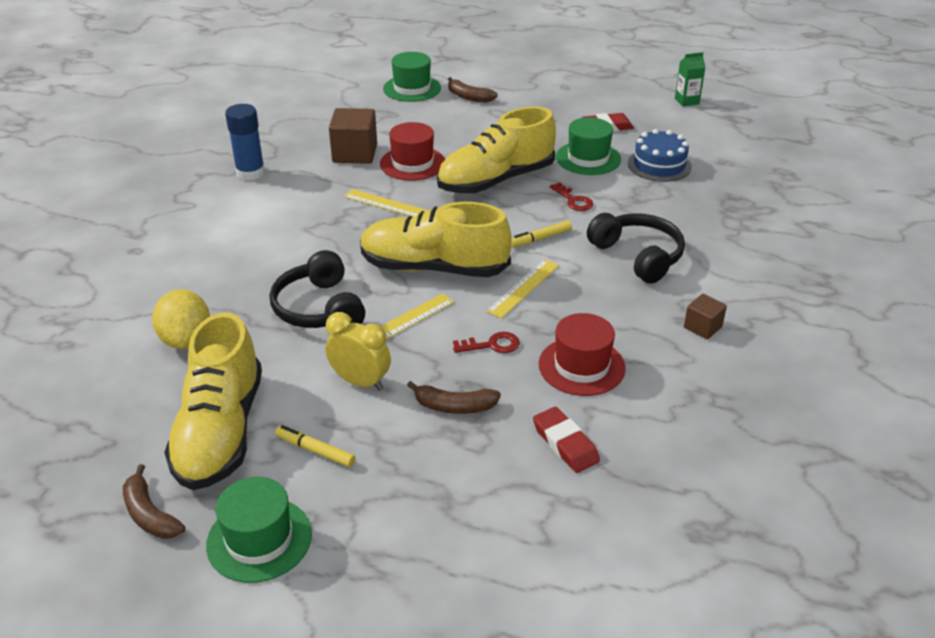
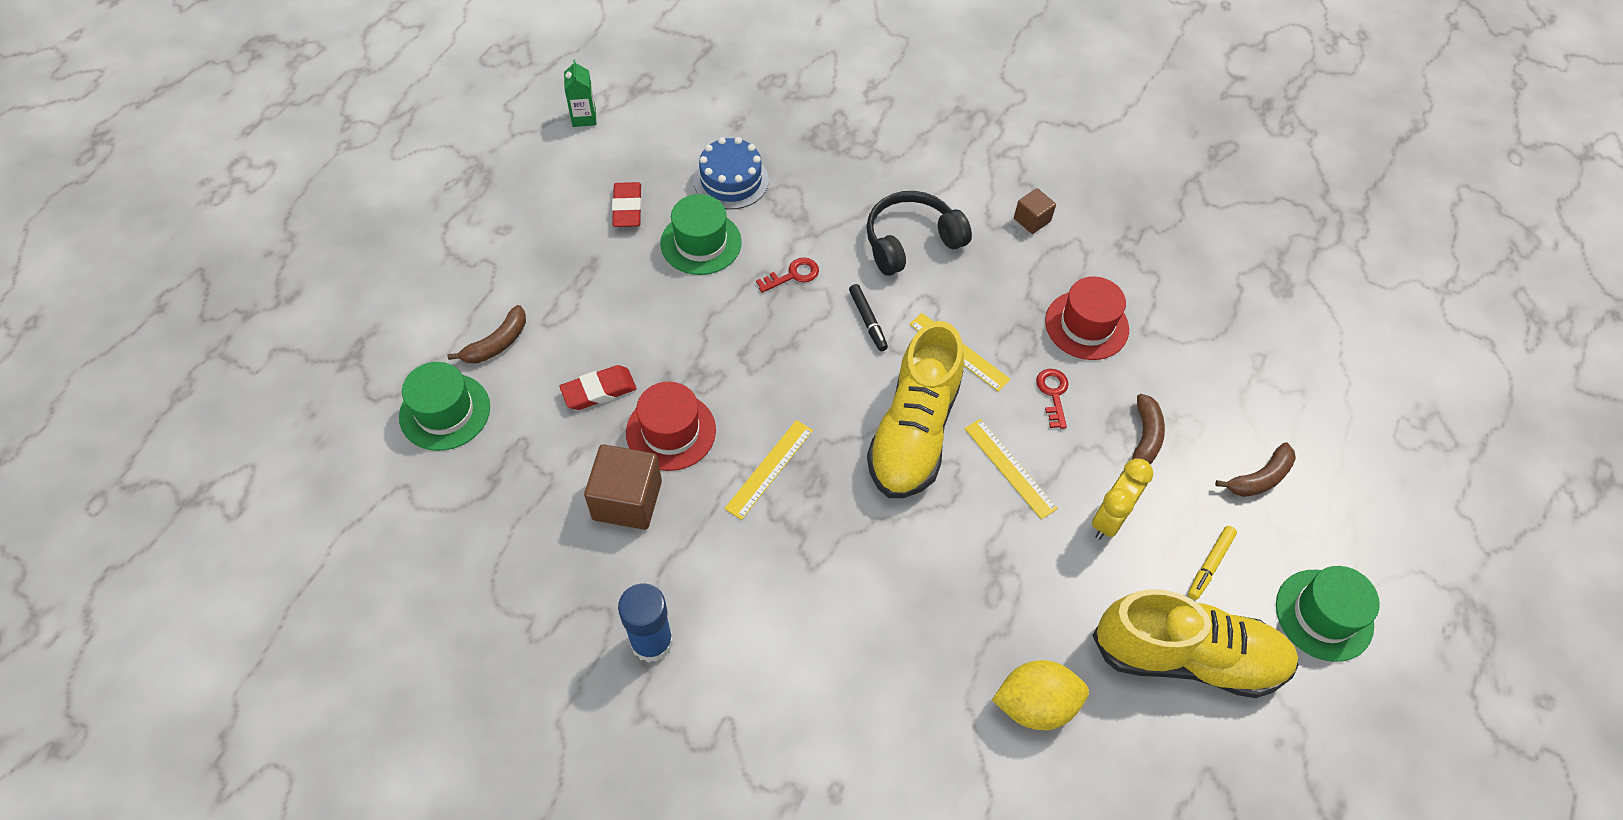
camera: 85 degrees left, 20 degrees up
brown banana [123,464,185,539] -> brown banana moved to [1215,442,1296,497]
black headphones [270,250,365,328] -> none
yellow shoe [437,107,556,193] -> none
yellow marker [511,221,572,247] -> black marker [849,284,888,351]
red eraser [533,407,600,473] -> red eraser moved to [559,365,637,410]

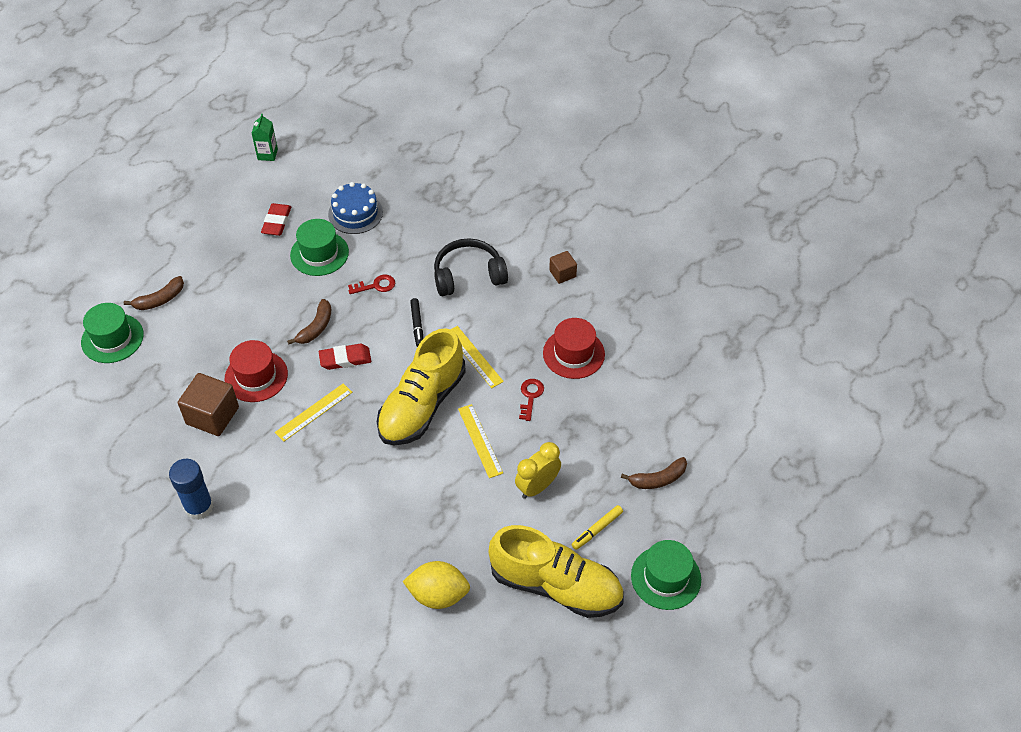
camera: 15 degrees right, 5 degrees down
red eraser [559,365,637,410] -> red eraser moved to [319,344,371,370]
brown banana [1124,394,1165,470] -> brown banana moved to [287,299,331,344]

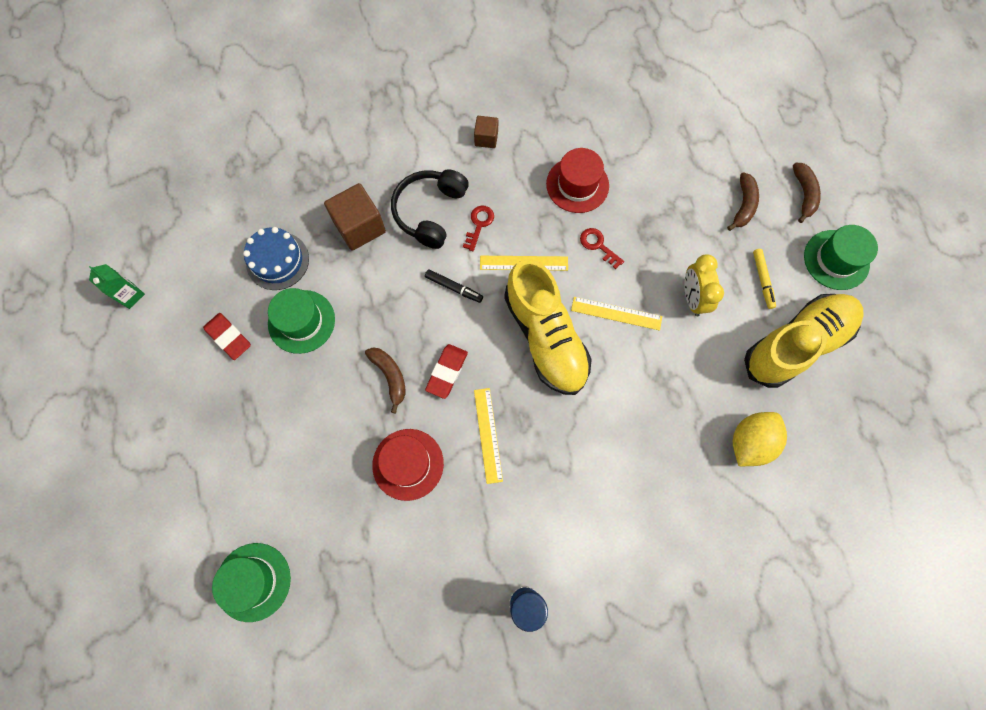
camera: 55 degrees left, 20 degrees up
brown banana [124,276,184,310] -> brown banana moved to [793,162,821,223]
brown cube [178,373,239,436] -> brown cube moved to [324,183,386,251]
red key [348,275,395,294] -> red key moved to [463,206,494,251]

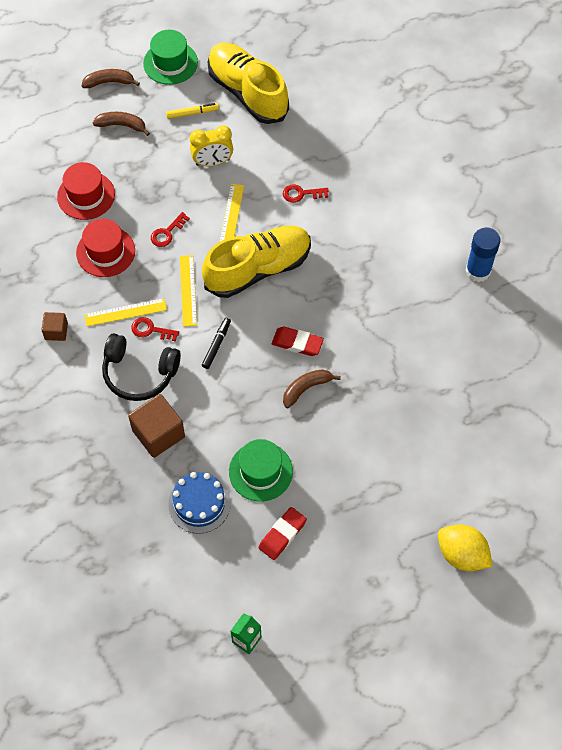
camera: 95 degrees left, 10 degrees down
green hat [212,543,291,622] -> none
red hat [372,429,444,501] -> red hat moved to [57,162,115,220]
yellow ruler [474,388,503,484] -> yellow ruler moved to [84,298,167,326]
yellow lemon [733,412,787,466] -> yellow lemon moved to [438,524,493,571]
none -> red key [283,184,329,203]

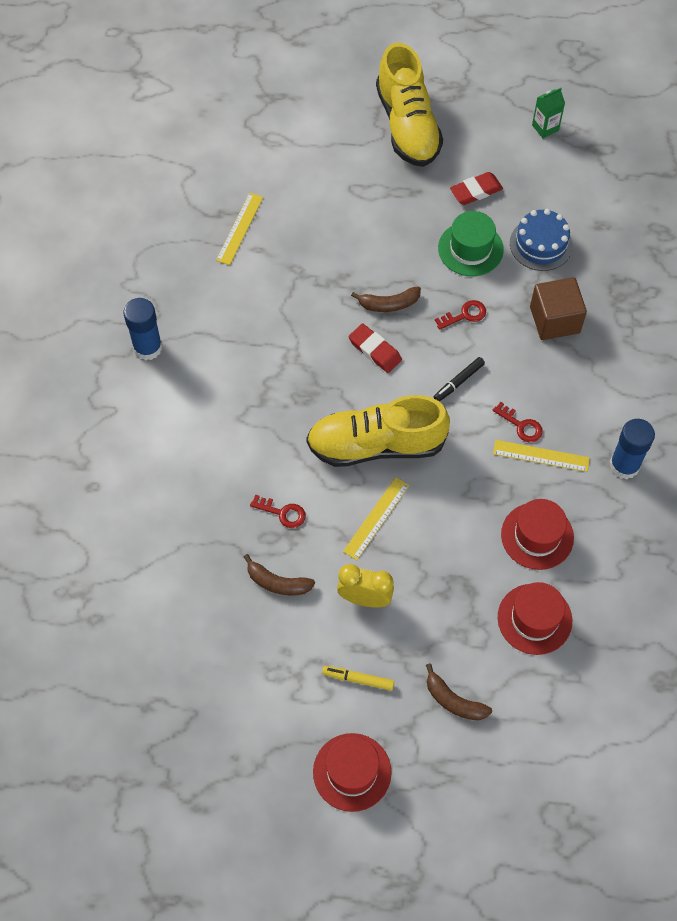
camera: 155 degrees left, 0 degrees up
brown cube [42,312,68,341] -> blue glue stick [609,419,655,479]
brown banana [82,69,140,88] -> brown banana moved to [244,554,315,596]
black headphones [102,333,181,401] -> none
green hat [143,30,198,85] -> red hat [313,733,392,812]
red key [151,212,190,247] -> red key moved to [435,300,486,330]
yellow ruler [180,255,197,327] -> yellow ruler moved to [216,193,263,265]
yellow shoe [208,43,289,124] -> yellow shoe moved to [376,43,443,167]
yellow lemon [438,524,493,571] -> none

